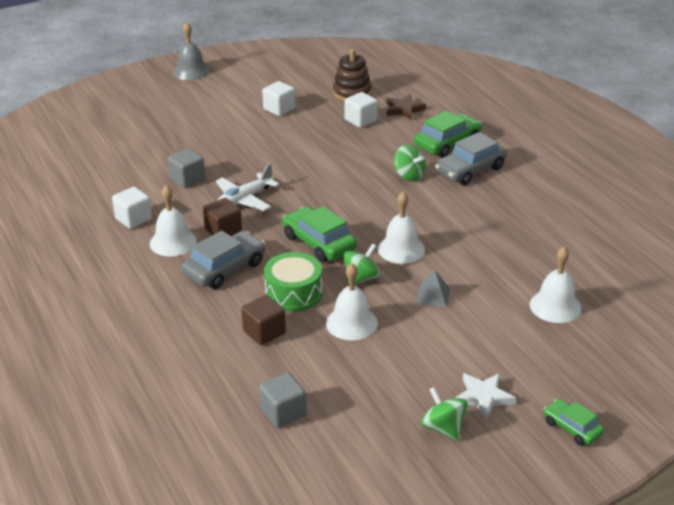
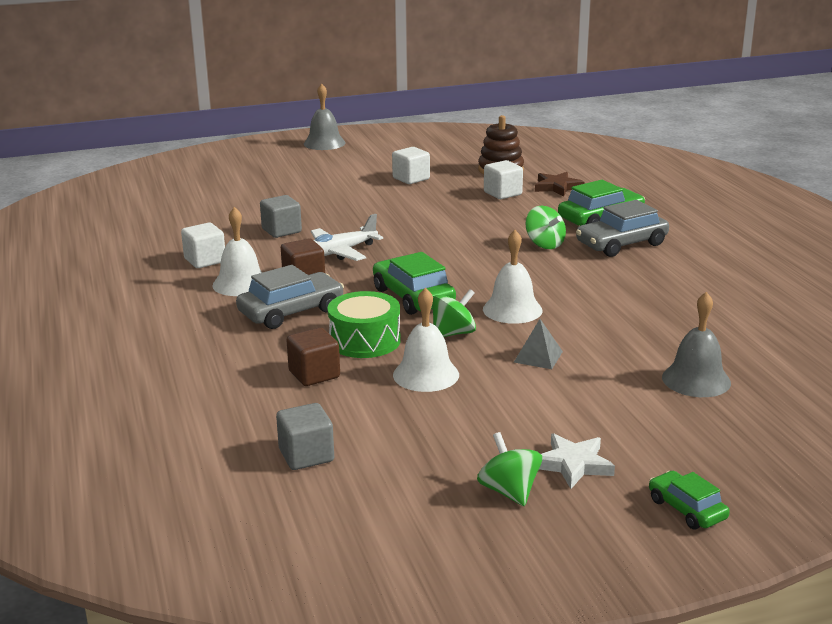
camera: 10 degrees right, 10 degrees down
white bell [530,247,581,323] -> grey bell [662,292,731,397]

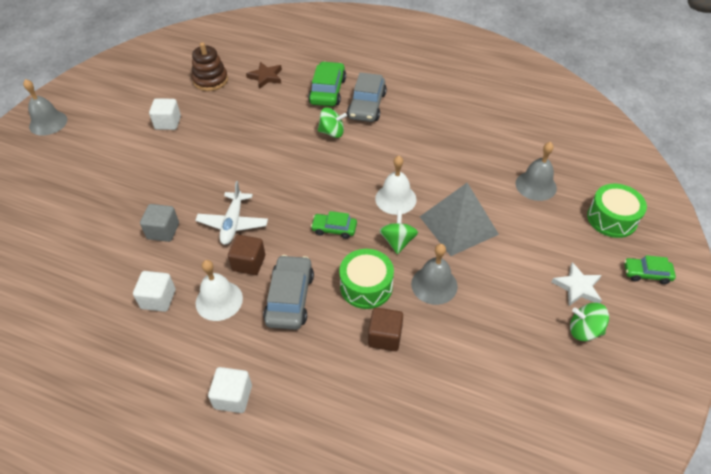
camera: 50 degrees left, 25 degrees up
grey cube [276,403,334,470] -> none
green car [373,252,456,315] -> green car [311,211,357,239], size x0.59
white bell [393,287,459,392] -> grey bell [411,244,458,305]
white cube [484,160,523,199] -> white cube moved to [208,367,252,413]
grey pyramid [514,319,563,369] -> grey pyramid [420,183,499,256], size x2.18
none -> green drum [587,184,647,238]

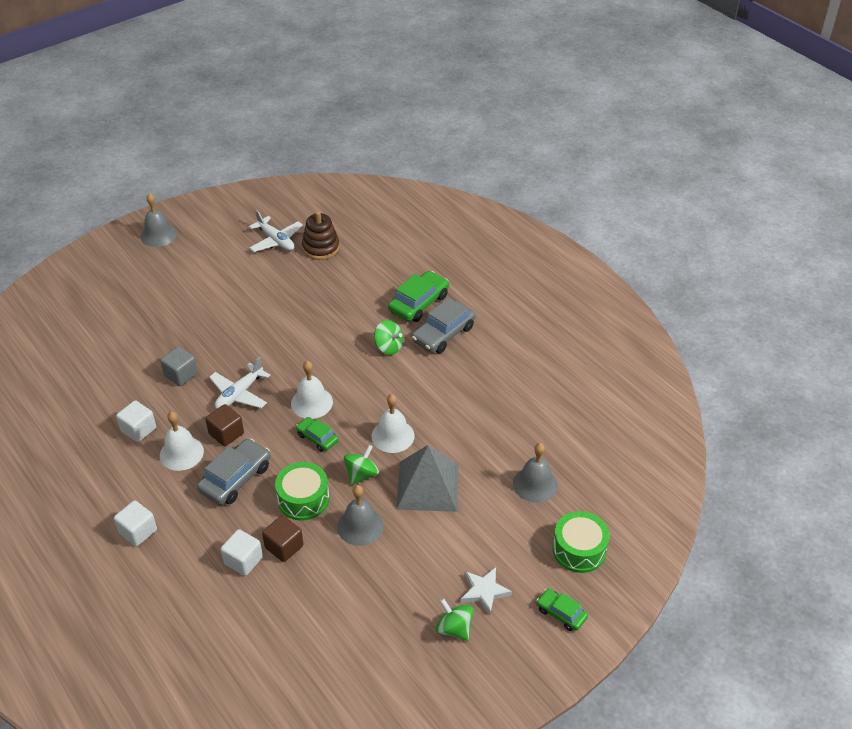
camera: 30 degrees right, 5 degrees down
white cube [149,98,181,130] -> white cube moved to [221,529,263,576]
brown star [246,62,282,89] -> none
none -> white plane [249,210,303,252]
none -> white bell [291,361,333,419]

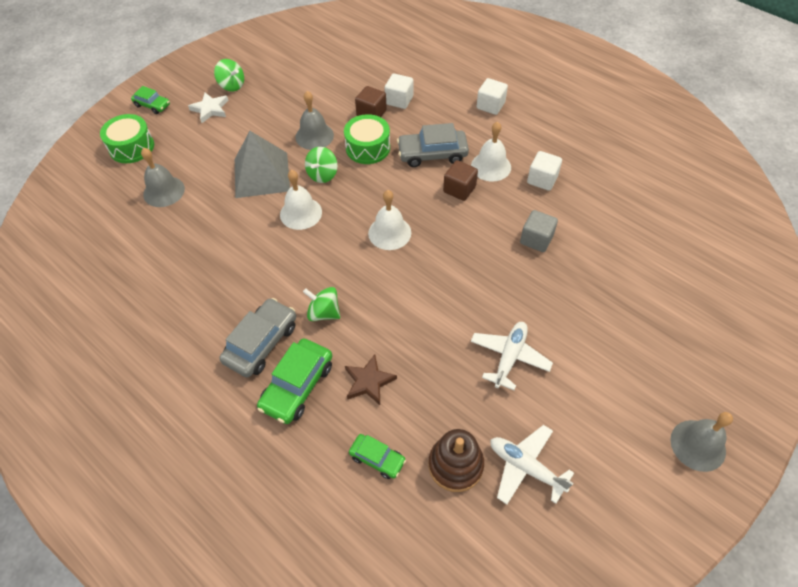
camera: 170 degrees right, 10 degrees up
grey car [197,439,271,505] -> grey car turned 60 degrees clockwise [397,123,469,167]
white plane [209,357,270,409] -> white plane moved to [471,322,553,390]
green car [296,417,338,452] -> green car moved to [349,434,406,479]
none -> brown star [345,354,397,405]

